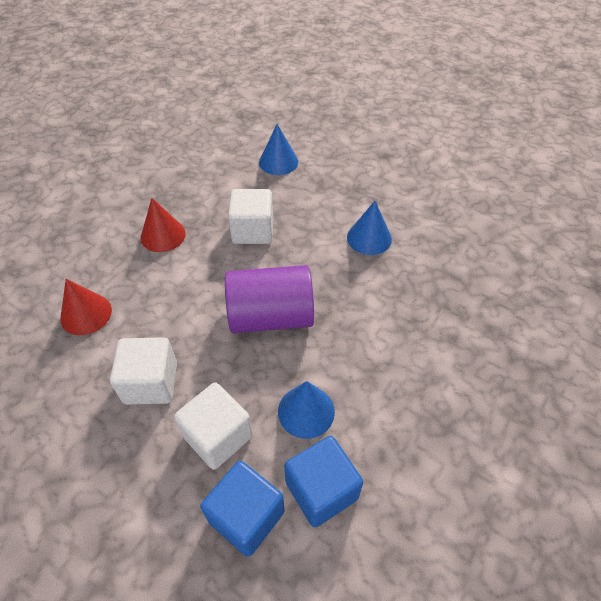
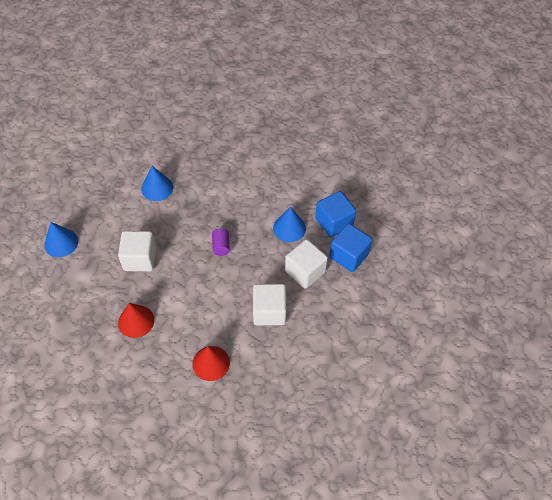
camera: 90 degrees left, 5 degrees up
purple cylinder [225,265,314,333] -> purple cylinder [212,228,230,256], size x0.42

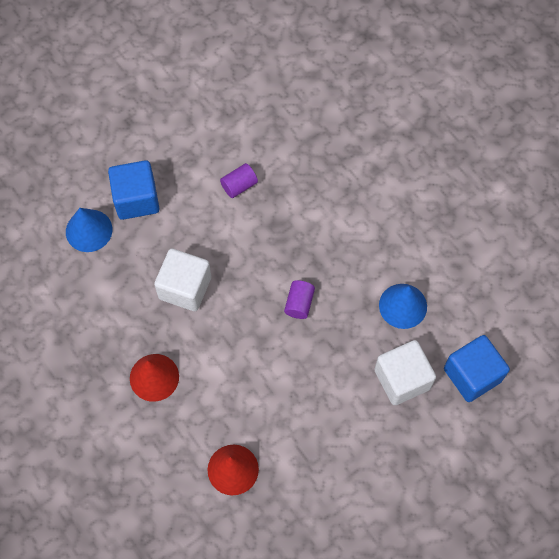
camera: 20 degrees right, 10 degrees up
blue cone [141,166,173,201] -> purple cylinder [220,163,258,198]
white cube [253,284,286,325] -> none
blue cube [315,191,356,237] -> blue cube moved to [108,160,160,220]

